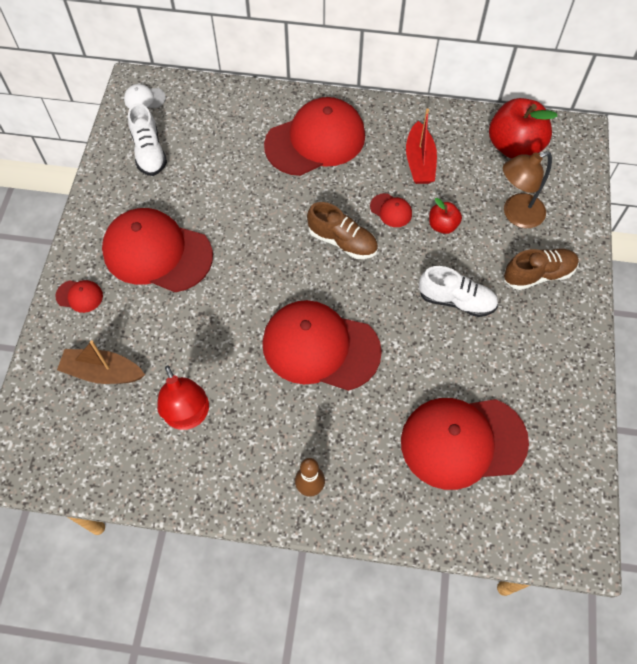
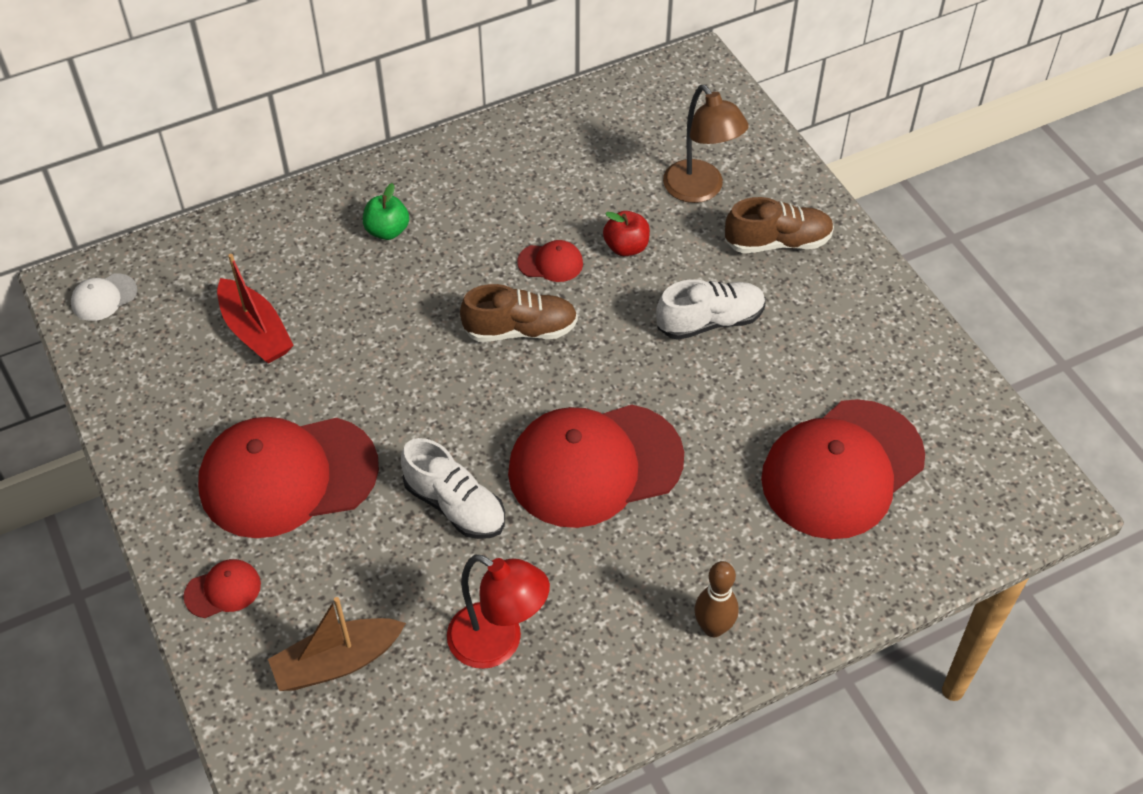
camera: 35 degrees left, 10 degrees down
white shoe [128,103,167,176] -> white shoe moved to [401,438,505,539]
red cap [264,97,365,176] -> green apple [363,183,409,240]
red boat [406,109,437,184] -> red boat moved to [217,254,294,364]
red apple [489,98,558,159] -> none
brown lamp [503,151,552,228] -> brown lamp turned 60 degrees counterclockwise [663,85,749,203]
brown shoe [504,249,579,290] -> brown shoe turned 45 degrees clockwise [725,197,834,253]

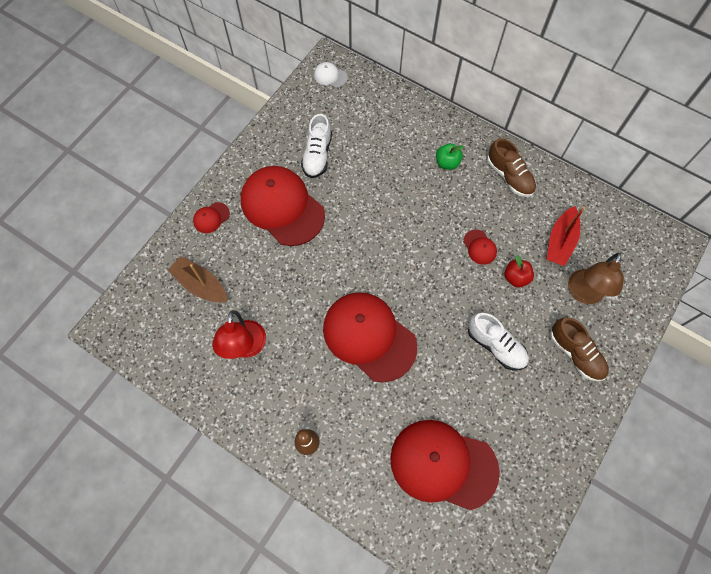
camera: 60 degrees right, 15 degrees up
red cap [183,559,261,618] -> red cap turned 105 degrees clockwise [193,202,230,233]
red boat [217,254,294,364] -> red boat moved to [547,206,585,266]
white shoe [401,438,505,539] -> white shoe moved to [301,114,332,178]
brown shoe [460,284,578,342] -> brown shoe moved to [487,138,536,197]

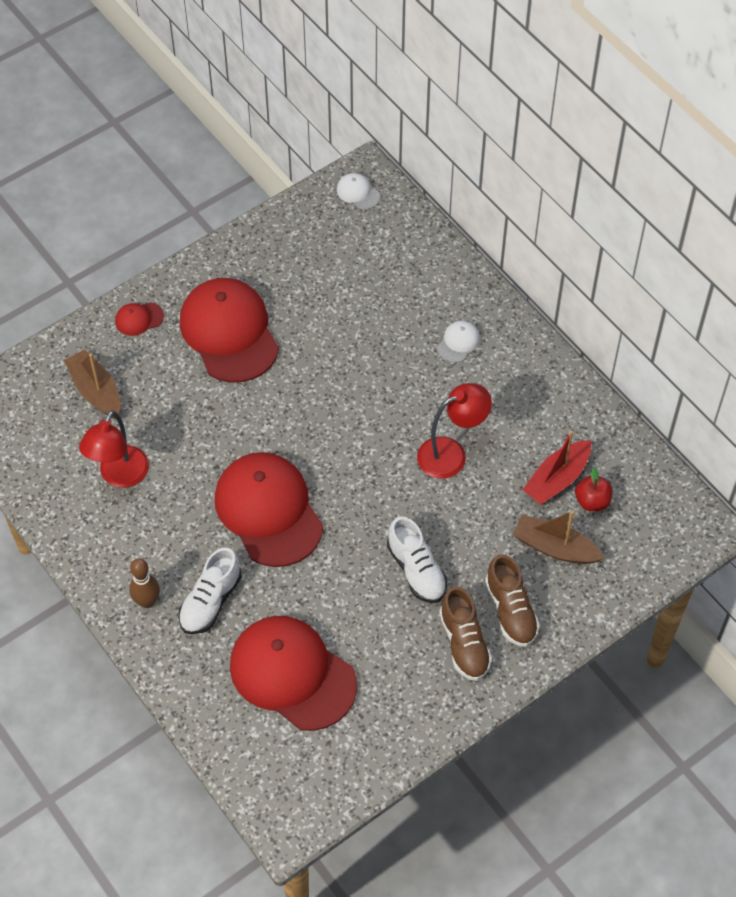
camera: 20 degrees right, 10 degrees down
white shoe [301,114,332,178] -> white shoe moved to [178,547,242,634]
green apple [436,143,464,170] -> white cap [437,321,480,363]
red cap [463,230,497,265] -> red lamp [417,383,492,479]
brown shoe [487,138,536,197] -> brown shoe moved to [439,586,492,681]
red apple [505,255,534,288] -> red apple moved to [575,467,613,511]
brown lamp [568,253,624,304] -> brown boat [513,511,604,564]

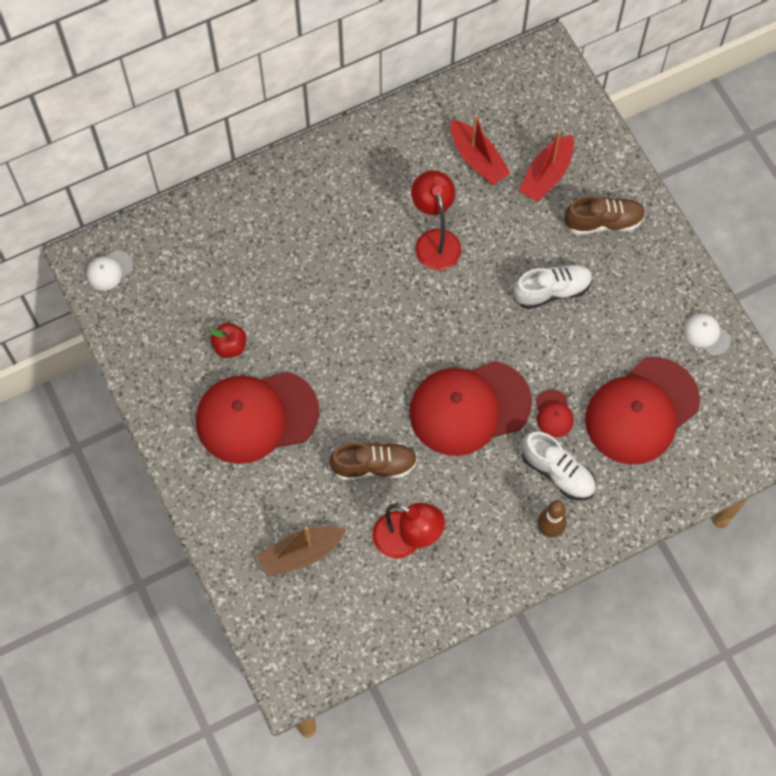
camera: 80 degrees left, 10 degrees up
red cap [115,302,164,336] -> red cap moved to [536,389,574,437]
white cap [437,321,480,363] -> white cap moved to [684,313,731,356]
brown shoe [439,586,492,681] -> brown shoe moved to [329,442,417,481]
brown boat [513,511,604,564] -> red boat [518,131,574,202]
red apple [575,467,613,511] -> red apple moved to [210,323,246,358]

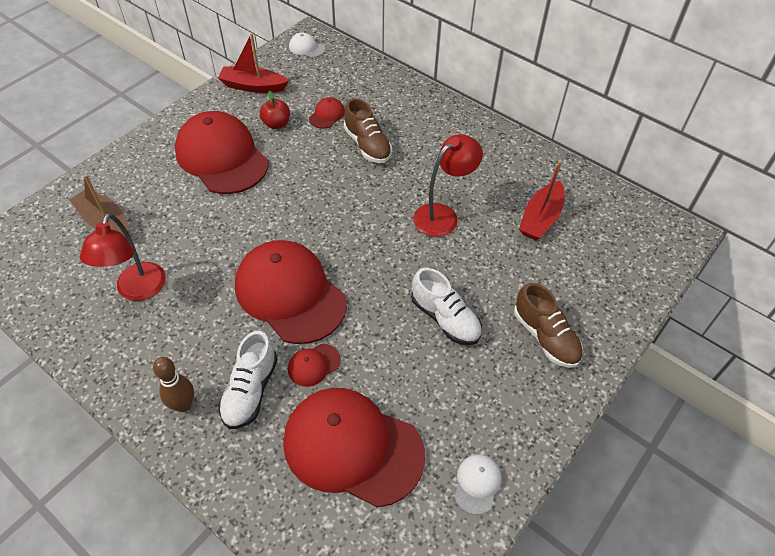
camera: 65 degrees right, 15 degrees down
brown shoe [329,442,417,481] -> brown shoe moved to [344,98,392,163]
red boat [518,131,574,202] -> red boat moved to [218,33,289,93]
none -> red cap [309,97,345,129]

